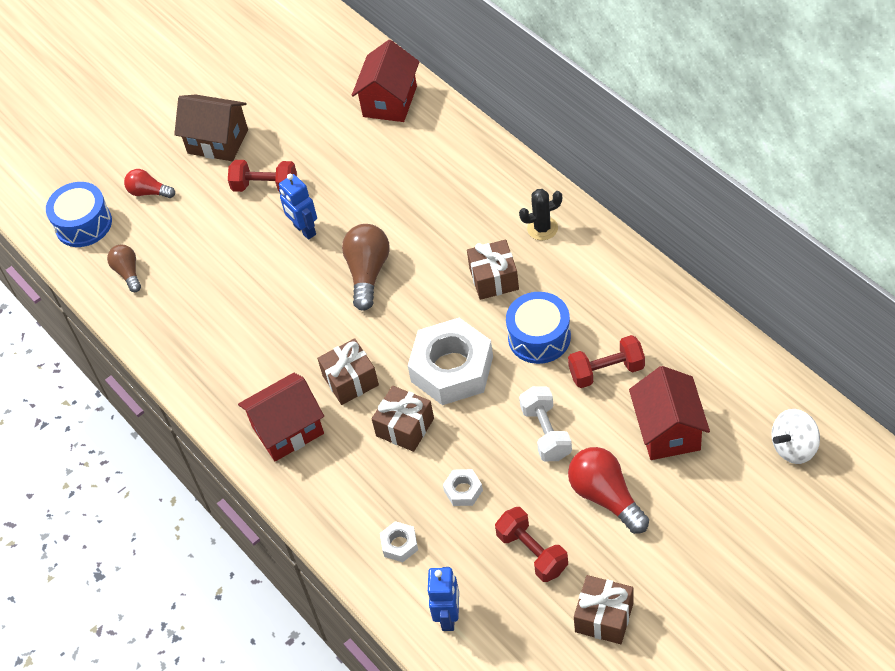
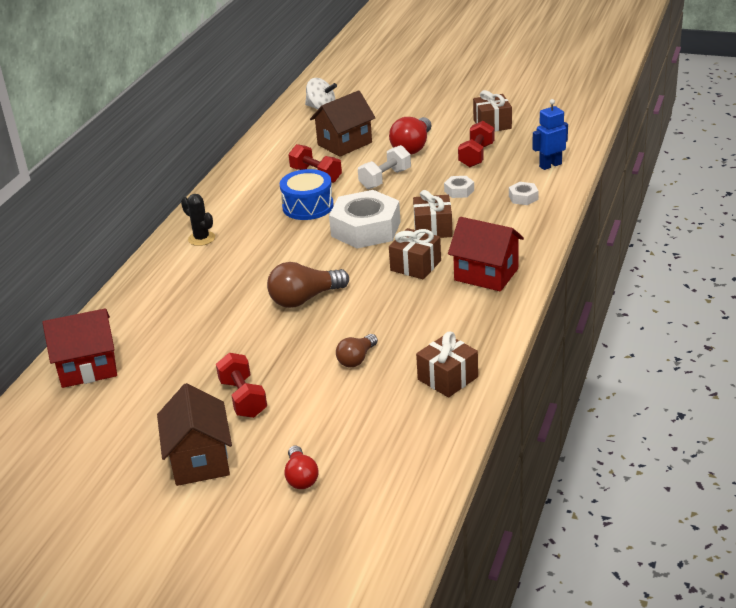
camera: 125 degrees left, 20 degrees down
blue drum [46,182,112,247] -> none
brown light bulb [107,245,141,292] -> brown light bulb moved to [336,334,378,367]
blue robot [279,174,317,240] -> none
brown gift [467,239,519,300] -> brown gift moved to [416,332,478,398]
red house [629,366,710,460] -> brown house [310,90,376,157]

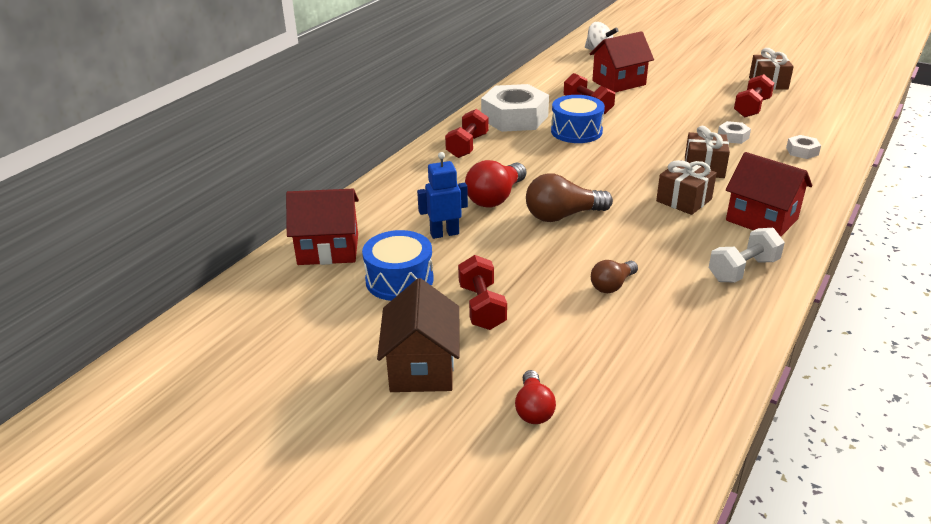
camera: 10 degrees right, 0 degrees up
black cactus [181,194,215,246] -> red dumbbell [445,109,489,158]
brown house [310,90,376,157] -> red house [589,31,654,92]
white nut [329,190,401,249] -> white nut moved to [481,84,549,132]
white dumbbell [358,145,411,189] -> white dumbbell moved to [709,228,785,282]
red light bulb [389,117,431,155] -> red light bulb moved to [465,160,527,208]
brown gift [416,332,478,398] -> none
blue robot [532,99,568,170] -> blue robot moved to [417,152,468,239]
none -> blue drum [362,230,434,301]

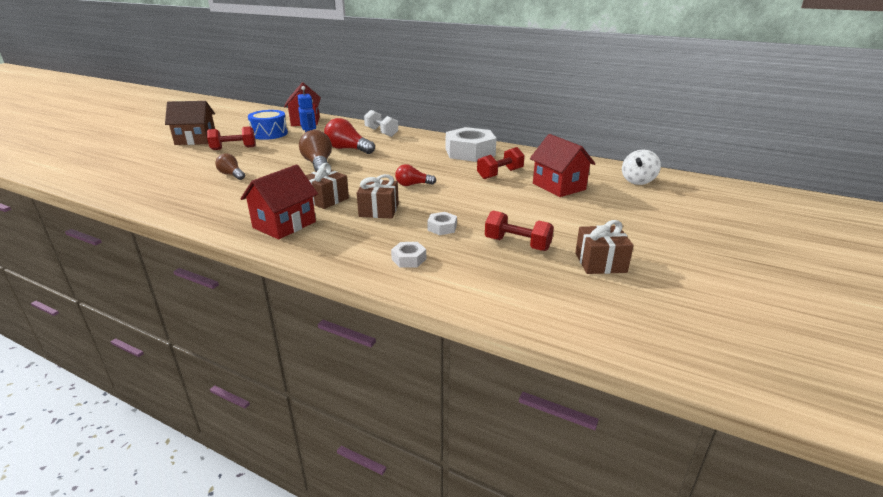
camera: 85 degrees right, 5 degrees down
red dumbbell [445,109,489,158] -> none
red light bulb [515,370,556,424] -> red light bulb moved to [395,164,436,186]
blue drum [551,95,605,143] -> none
white dumbbell [709,228,785,282] -> white dumbbell moved to [364,110,398,137]

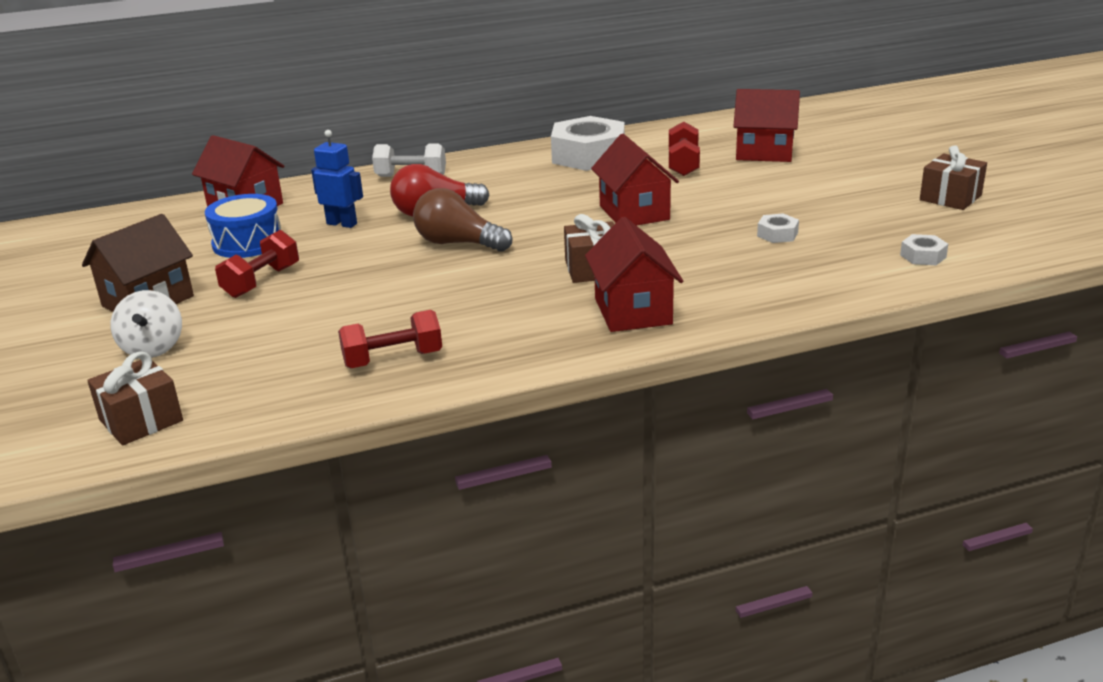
camera: 45 degrees left, 0 degrees up
brown light bulb [215,153,245,180] -> none
brown gift [357,174,399,219] -> brown gift moved to [87,351,183,445]
white nut [391,242,426,268] -> white nut moved to [900,234,948,265]
red light bulb [395,164,436,186] -> red house [591,134,679,225]
red dumbbell [485,211,554,251] -> red dumbbell moved to [338,310,442,368]
white spinning top [622,149,661,185] -> white spinning top moved to [111,290,182,358]

